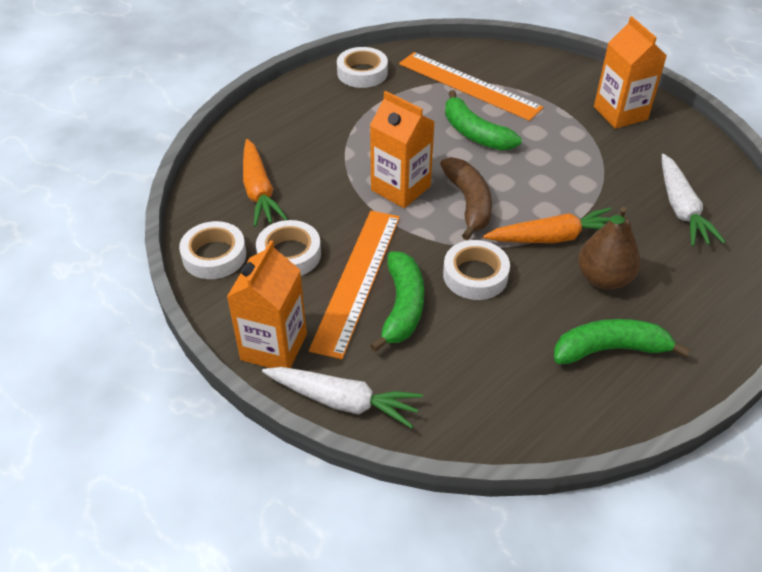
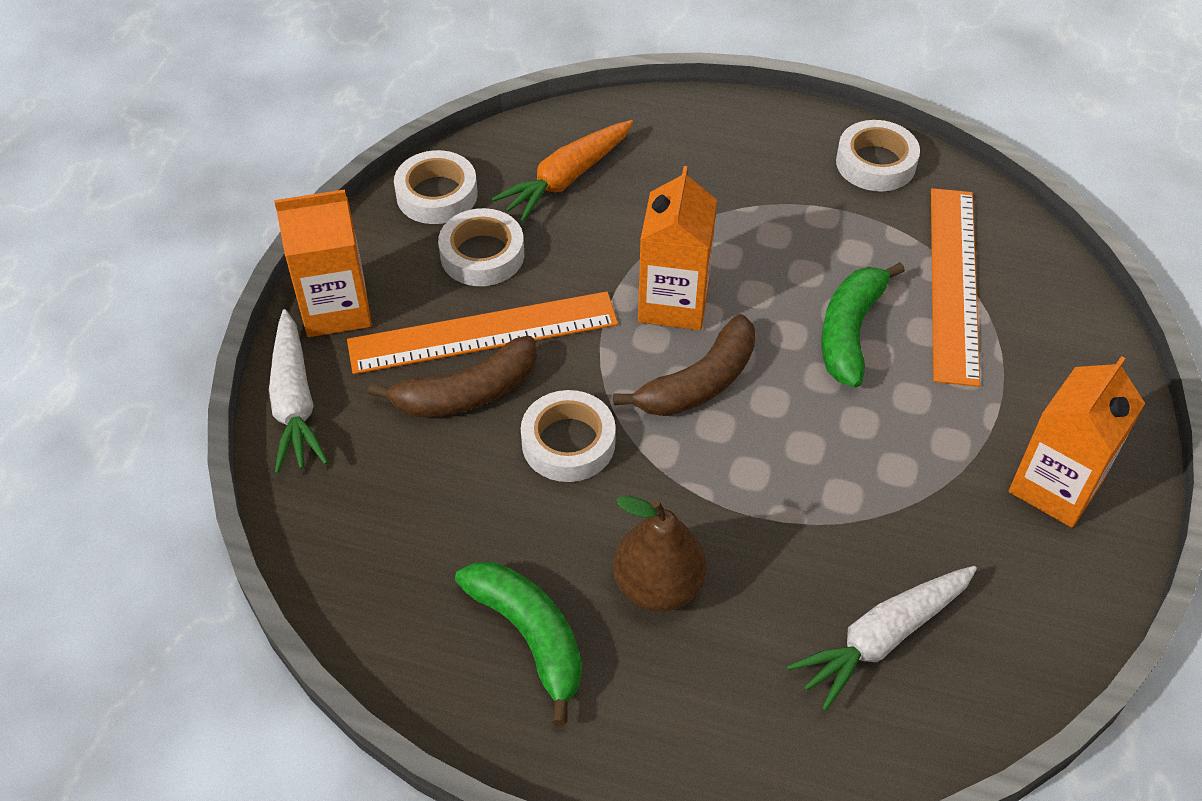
camera: 60 degrees right, 5 degrees up
green banana [370,252,424,352] -> brown banana [368,336,537,417]
orange carrot [483,208,611,243] -> none

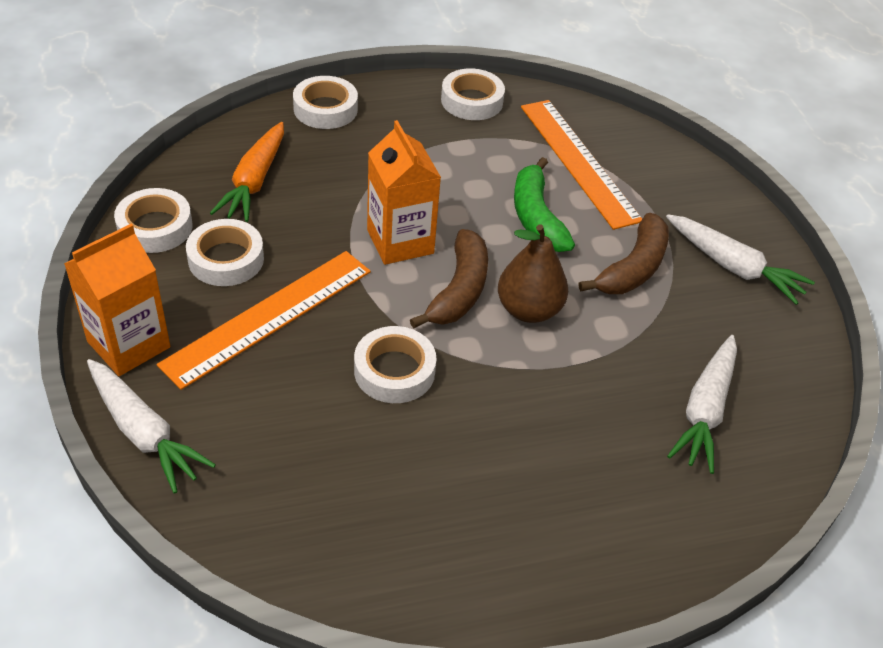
camera: 35 degrees left, 5 degrees down
brown banana [368,336,537,417] -> brown banana moved to [579,213,669,294]
green banana [455,562,582,726] -> none
brown pear [613,496,707,612] -> brown pear moved to [498,224,568,323]
orange carton [1009,356,1145,528] -> white carrot [666,214,815,305]
none -> white tape [293,76,358,129]

